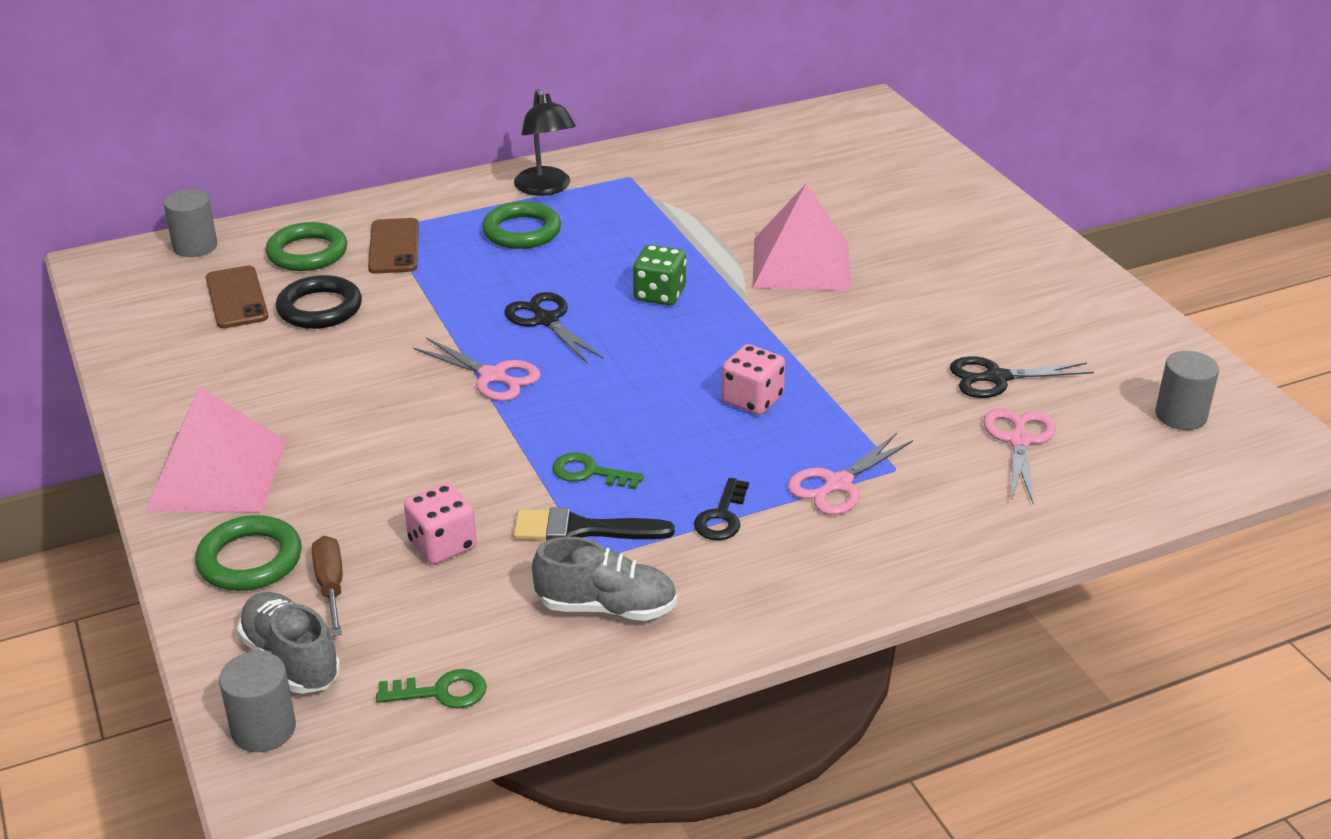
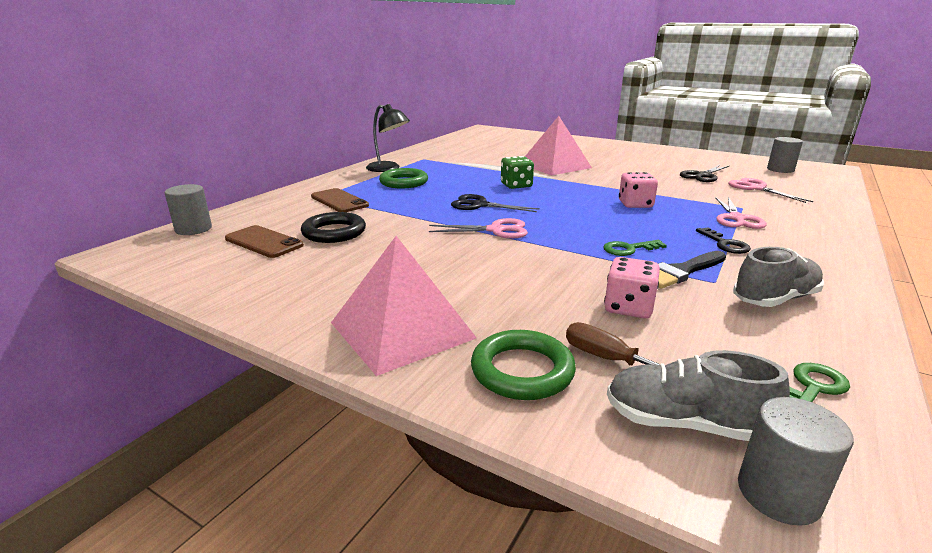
camera: 35 degrees left, 10 degrees down
green ring [265,222,347,271] -> none

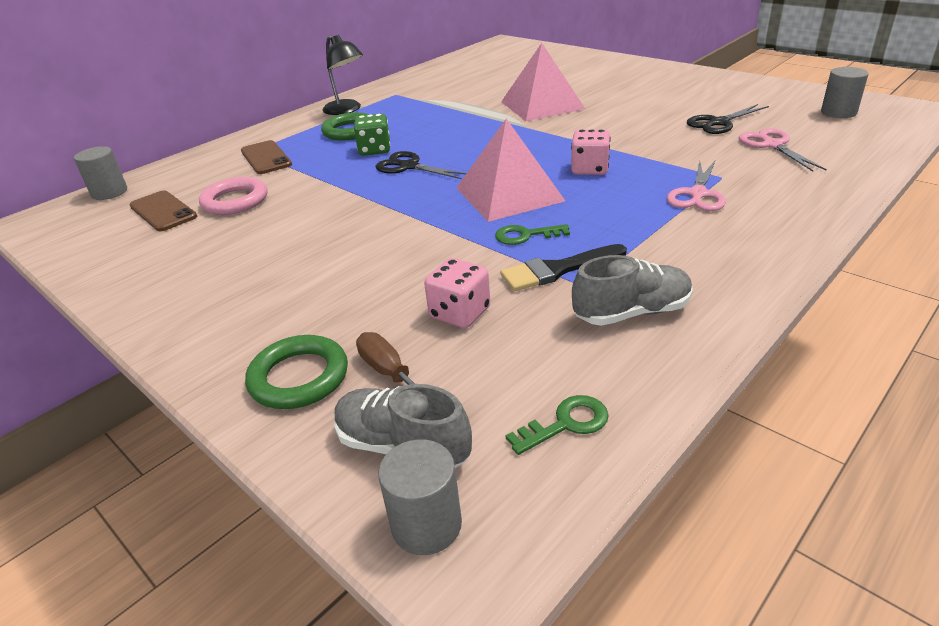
camera: 15 degrees right, 10 degrees up
black ring [301,212,366,243] -> pink ring [199,177,267,215]
pink pyramid [331,236,477,376] -> pink pyramid moved to [457,119,565,222]
pink scissors [429,218,528,239] -> none
green dice [501,156,534,189] -> green dice moved to [354,113,390,156]
black key [696,227,751,254] -> none

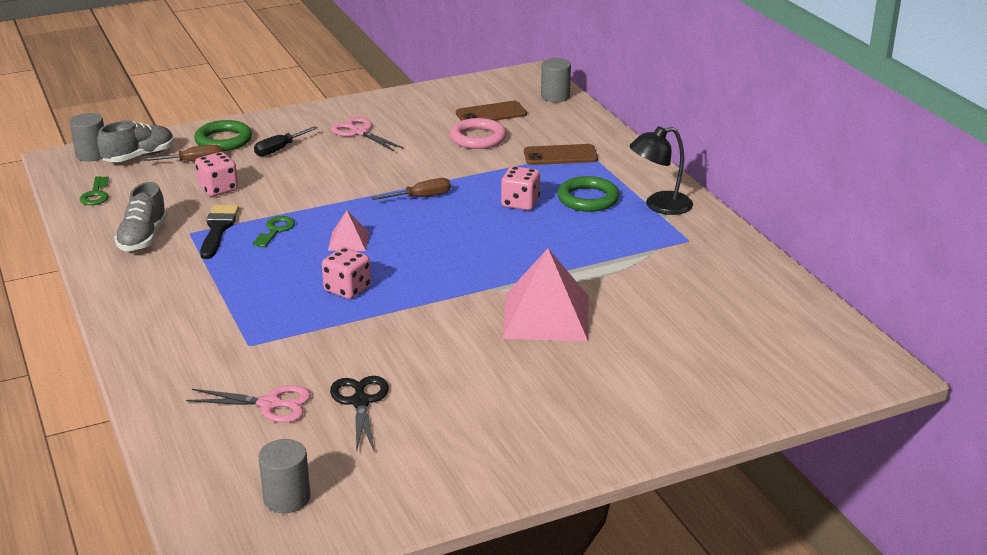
camera: 110 degrees right, 5 degrees down
green dice [354,113,390,156] -> pink dice [501,166,540,210]
black scissors [375,151,467,179] -> none
pink pyramid [457,119,565,222] -> pink pyramid [328,210,369,251], size x0.49
pink scissors [667,161,726,211] -> pink scissors moved to [331,117,404,152]
none -> black screwdriver [254,126,318,156]
none -> brown screwdriver [371,178,451,200]

